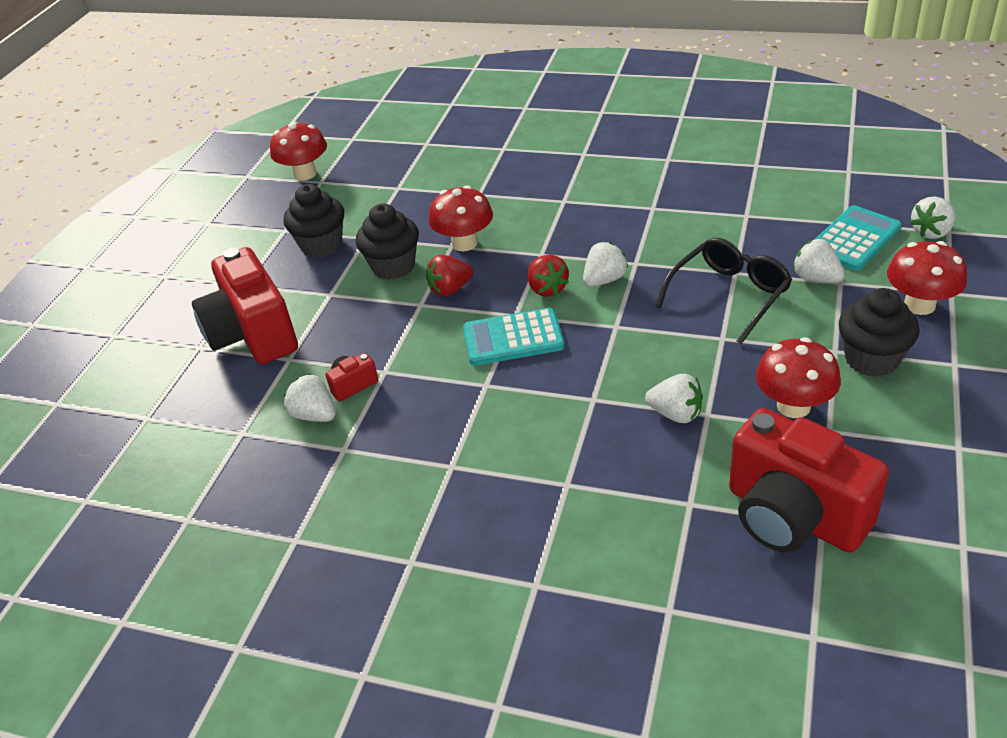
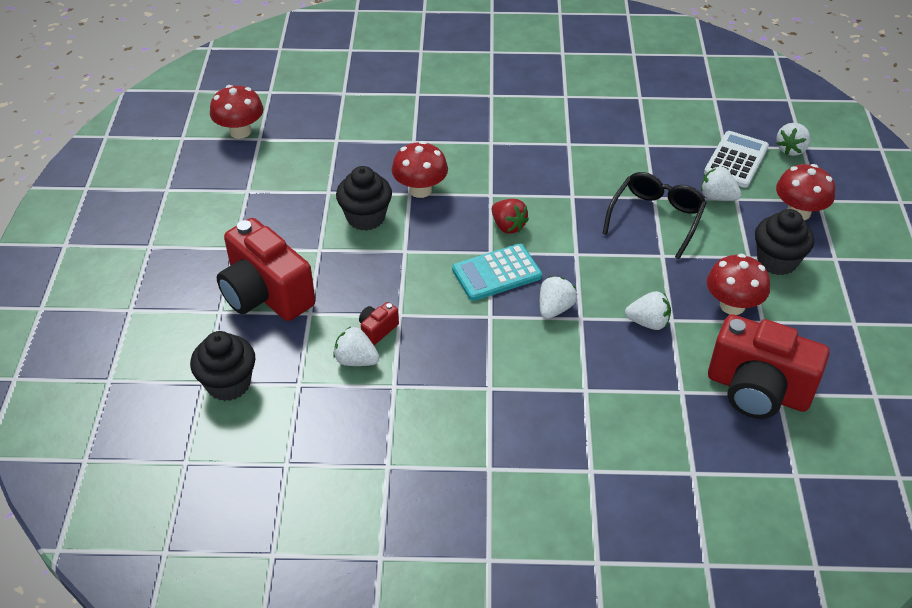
camera: 20 degrees left, 5 degrees up
black cupcake [284,184,344,258] -> black cupcake moved to [190,331,255,401]
red strawberry [426,255,474,297] -> none
white strawberry [583,242,628,287] -> white strawberry moved to [540,276,577,319]
turquoise calculator [814,205,902,271] -> white calculator [704,131,769,188]

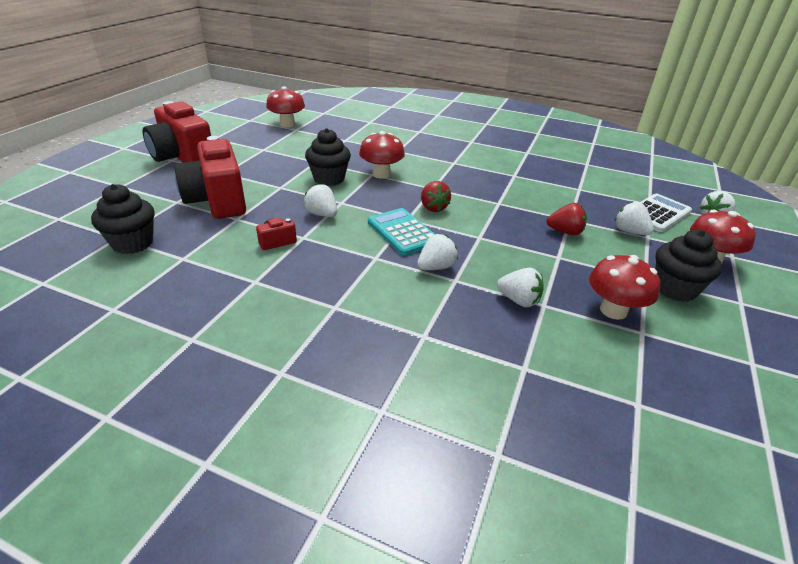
camera: 20 degrees right, 10 degrees down
white strawberry [333,327,380,366] -> white strawberry moved to [304,184,337,217]
turquoise calculator [452,244,542,301] -> turquoise calculator turned 60 degrees clockwise [368,208,434,256]
black glasses [602,172,707,259] -> red strawberry [546,203,587,235]
red camera [708,314,830,419] -> red camera moved to [143,101,211,162]

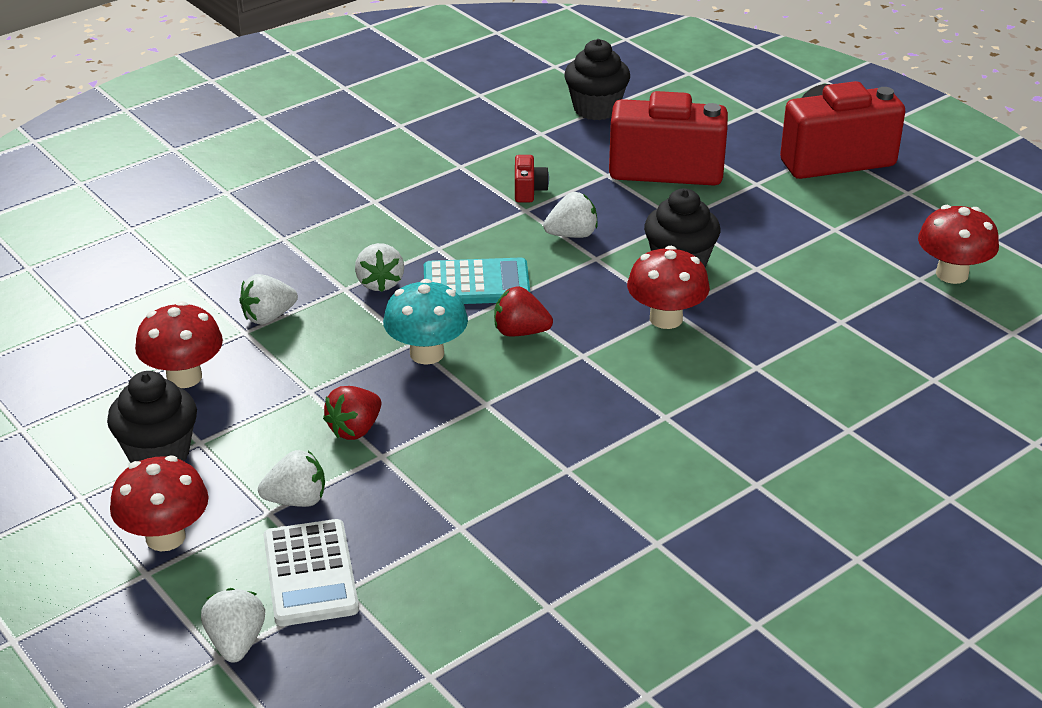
camera: 120 degrees right, 0 degrees up
none -> turquoise mushroom [383,279,468,365]

